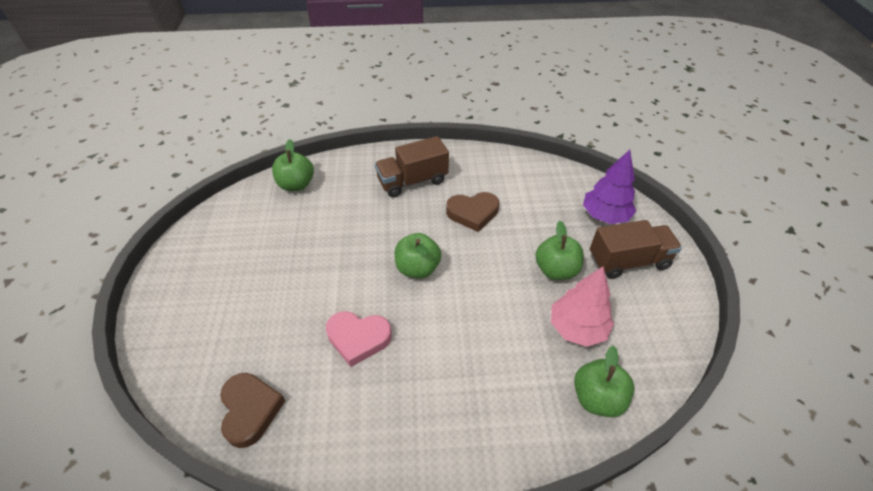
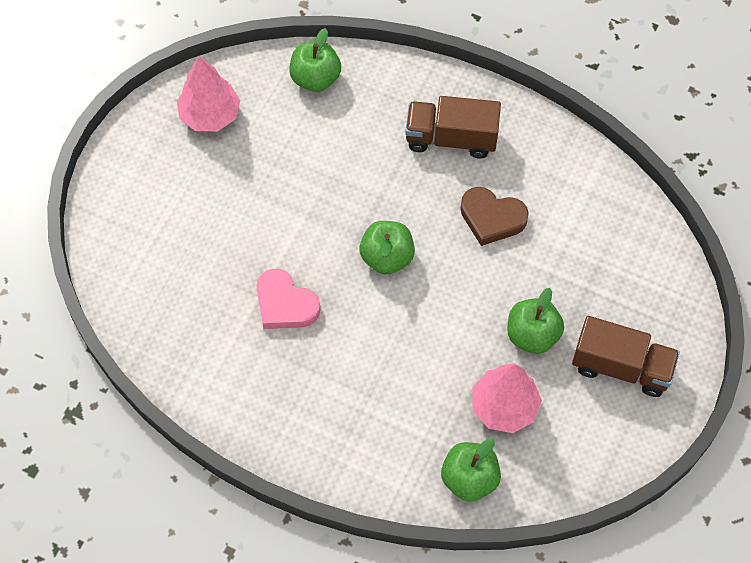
camera: 30 degrees right, 15 degrees up
brown heart [220,373,285,448] -> none
purple tree [583,150,636,224] -> none
none -> pink tree [177,56,241,131]

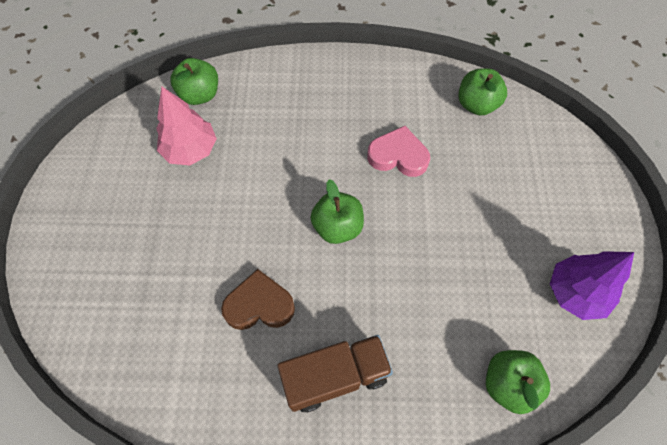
camera: 155 degrees right, 0 degrees up
pink tree [177,56,241,131] -> purple tree [550,251,634,320]
green apple [507,288,564,354] -> green apple moved to [458,68,507,116]
brown truck [572,316,680,397] -> none

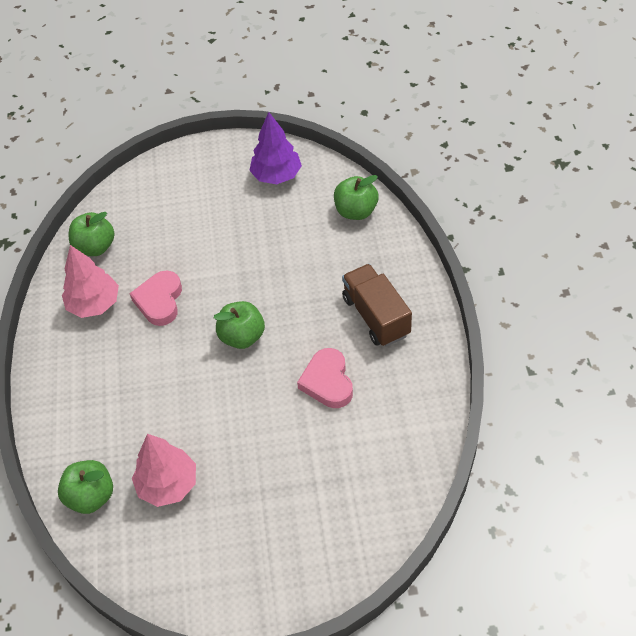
camera: 95 degrees left, 10 degrees down
brown heart [221,269,295,330] -> pink heart [297,348,353,408]
none -> pink tree [62,245,119,318]

